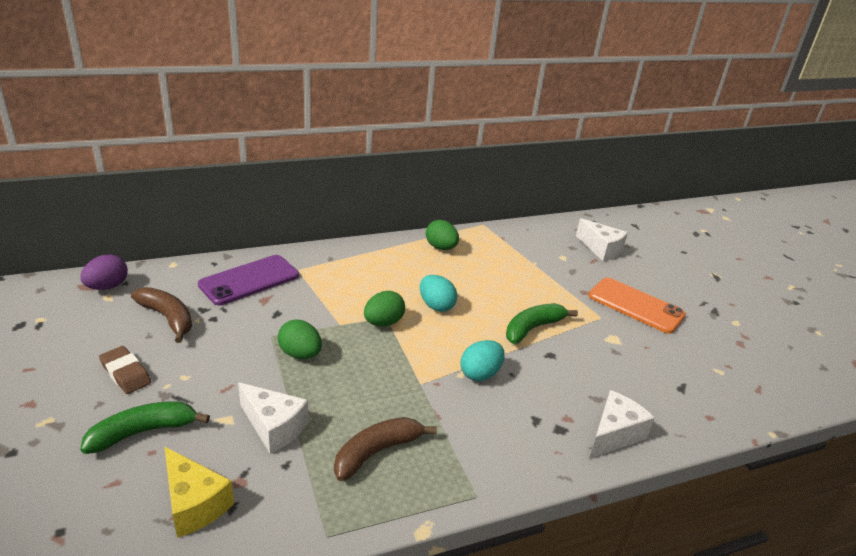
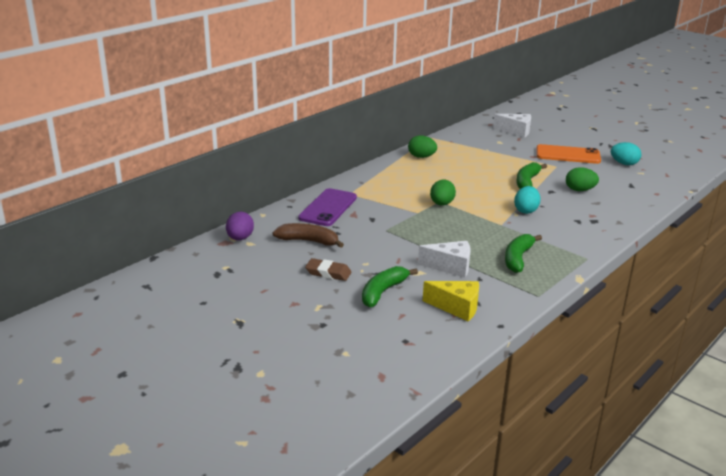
camera: 25 degrees left, 5 degrees down
green egg [277,319,322,359] -> green egg moved to [566,167,599,191]
brown banana [334,417,437,481] -> green banana [505,234,542,273]
turquoise egg [420,275,457,312] -> turquoise egg moved to [611,142,641,165]
white cheese [589,390,655,459] -> none

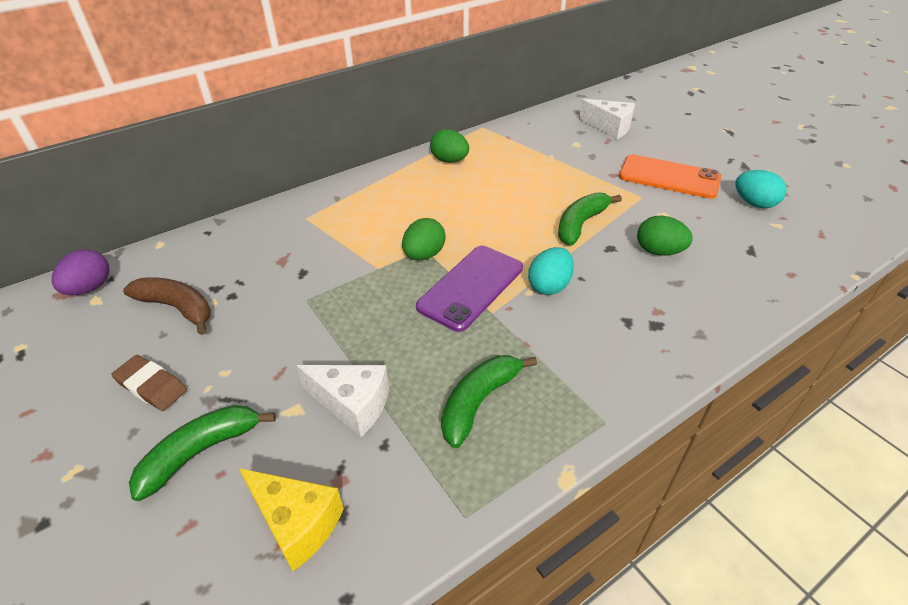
camera: 15 degrees right, 15 degrees up
purple phone [298,188,357,226] -> purple phone moved to [416,246,523,332]

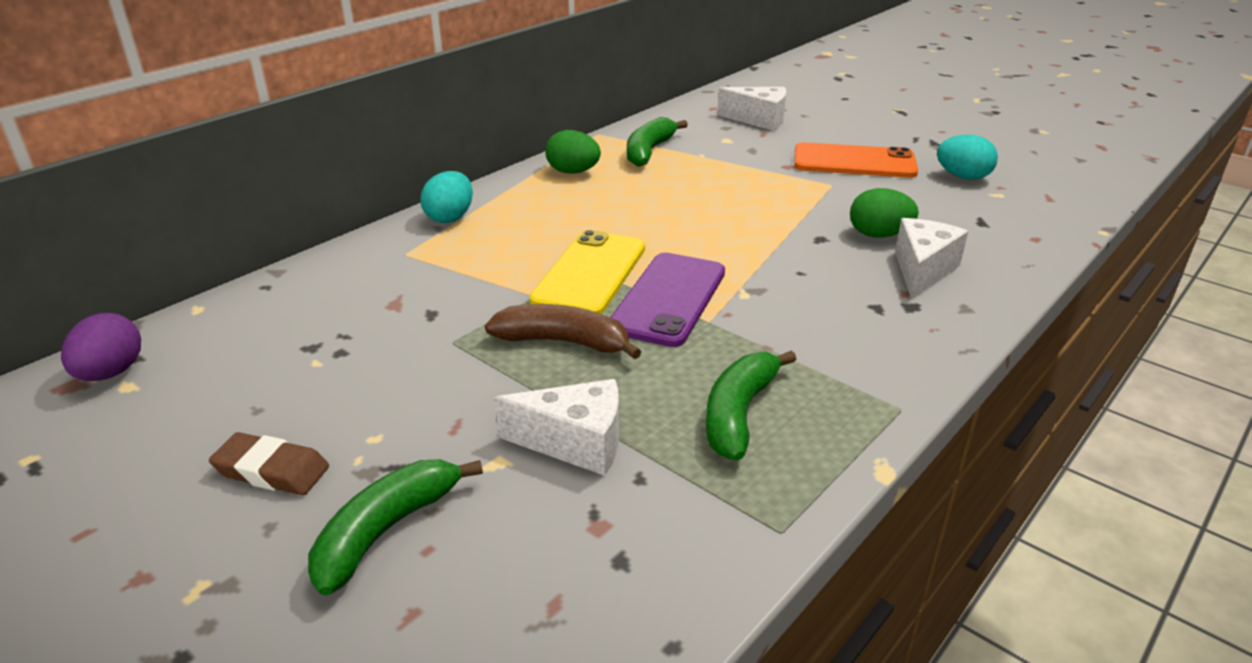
camera: 15 degrees left, 10 degrees down
brown banana [123,277,211,335] -> brown banana moved to [485,304,641,359]
yellow cheese [239,468,344,571] -> none
green egg [402,218,446,260] -> yellow phone [529,230,645,314]
turquoise egg [528,247,574,295] -> turquoise egg moved to [421,171,473,223]
green banana [558,192,622,246] -> green banana moved to [627,117,688,167]
none -> white cheese [895,218,968,299]

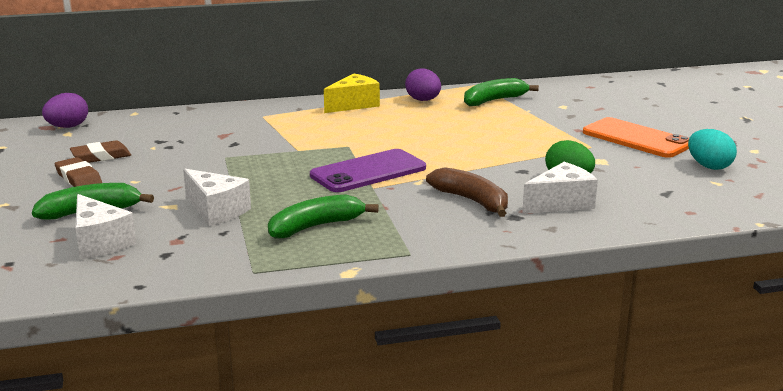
camera: 35 degrees right, 10 degrees down
turquoise egg [421,171,473,223] -> none
brown banana [485,304,641,359] -> brown banana moved to [426,167,508,217]
yellow phone [529,230,645,314] -> none
green egg [545,130,601,174] -> purple egg [405,68,441,101]
white cheese [718,87,786,131] -> white cheese moved to [75,194,136,259]
none -> brown eraser [70,140,131,163]
none -> yellow cheese [324,73,380,113]

